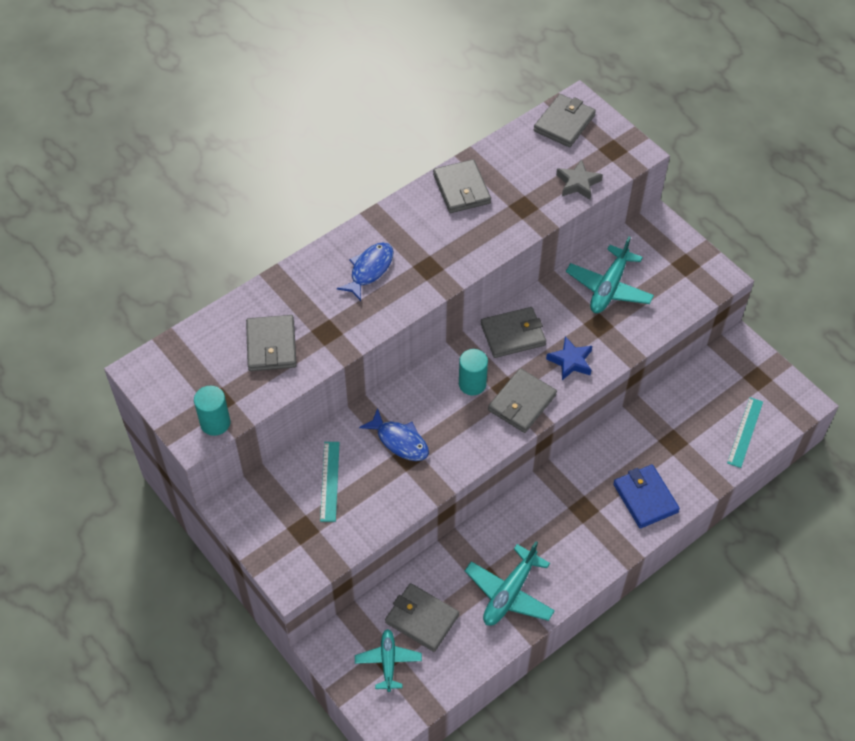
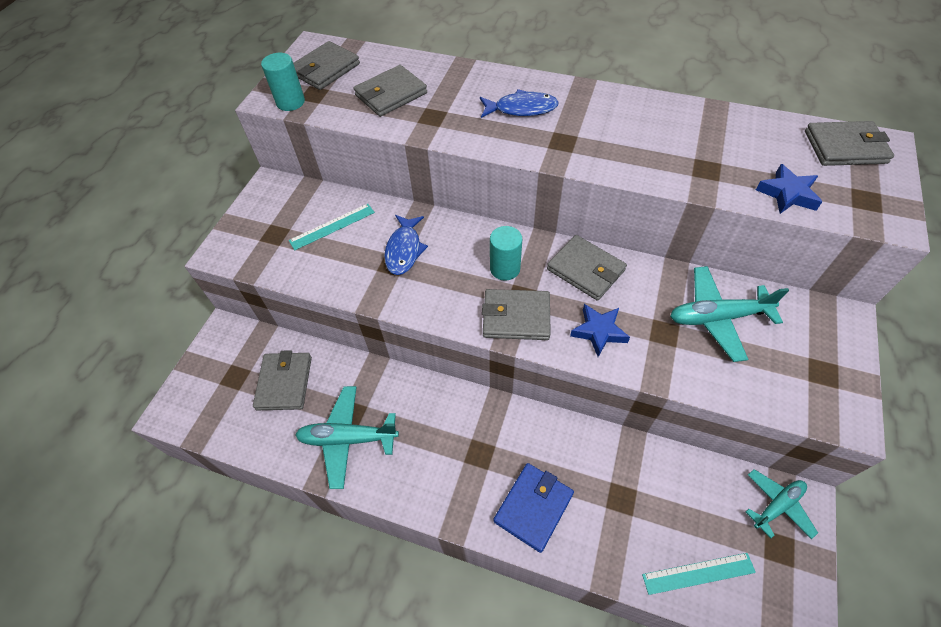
camera: 60 degrees right, 0 degrees up
turquoise plane [355,629,422,692] -> turquoise plane moved to [746,469,818,539]
grey wallet [433,159,491,213] -> grey wallet moved to [293,41,360,90]
grey star [556,159,603,200] -> blue star [756,164,822,214]

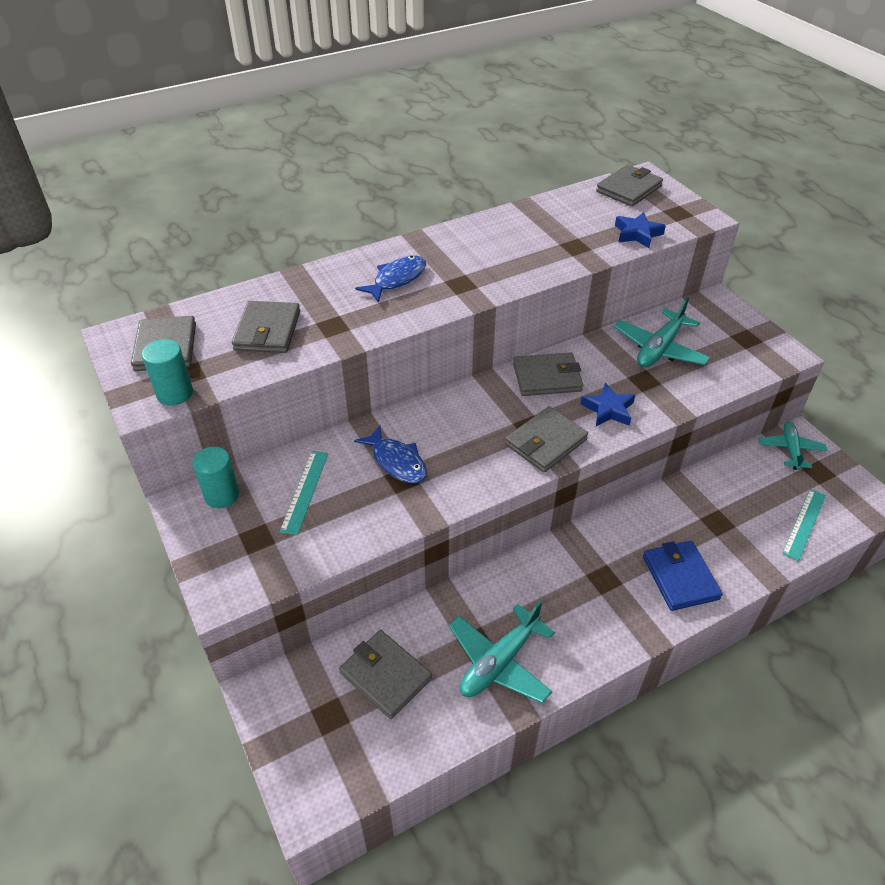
camera: 50 degrees left, 10 degrees down
turquoise cylinder [490,226,522,281] -> turquoise cylinder moved to [192,447,239,508]

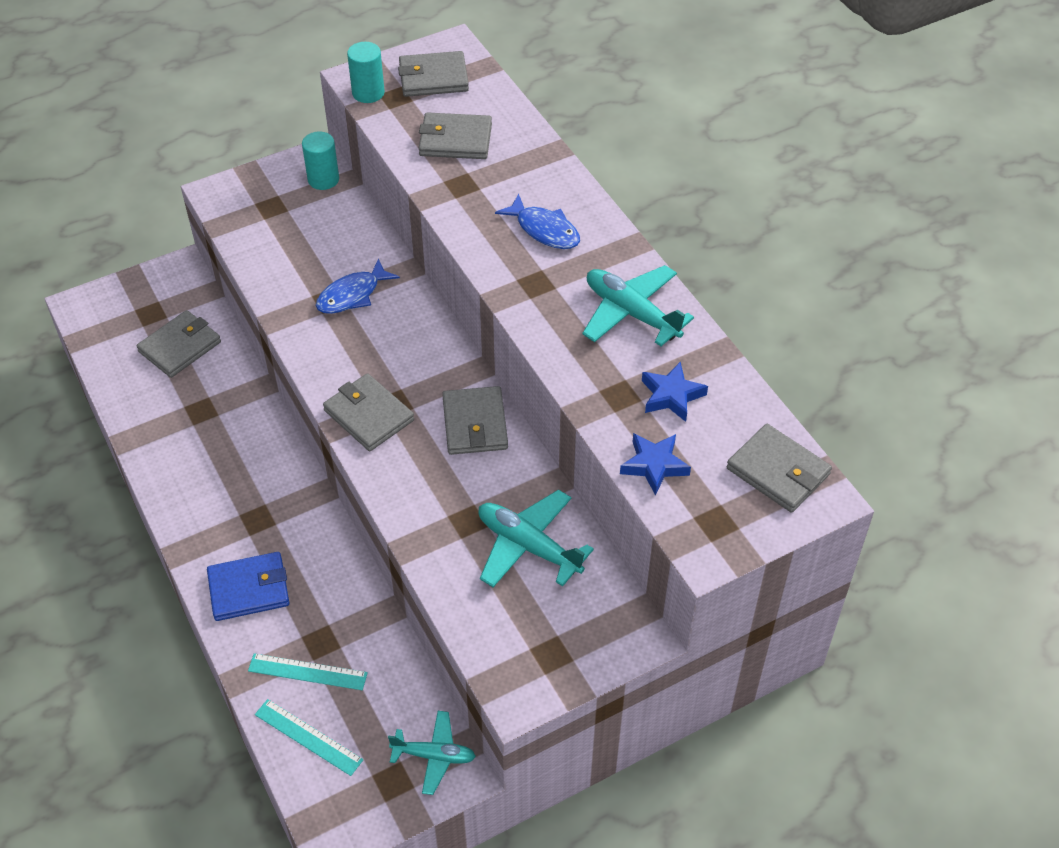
camera: 90 degrees right, 5 degrees up
turquoise ruler [280,451,328,535] -> turquoise ruler moved to [248,654,368,690]
turquoise plane [449,601,555,703] -> turquoise plane moved to [582,265,694,346]
blue star [580,383,635,426] -> blue star moved to [642,362,708,422]

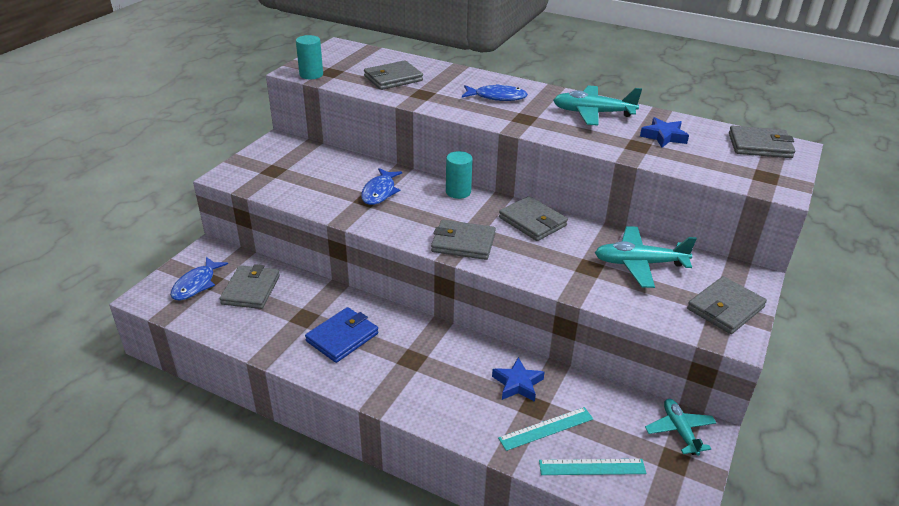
camera: 35 degrees left, 15 degrees down
blue wallet [207,552,289,621] -> blue wallet moved to [305,307,378,363]
turquoise cylinder [302,131,339,190] -> turquoise cylinder moved to [446,151,473,199]
turquoise plane [388,711,476,795] -> turquoise plane turned 75 degrees counterclockwise [645,399,717,456]
grey wallet [398,51,469,97] -> grey wallet moved to [687,276,767,334]
blue star [620,433,691,495] -> blue star moved to [492,357,545,402]
none -> blue fish [170,257,228,300]

